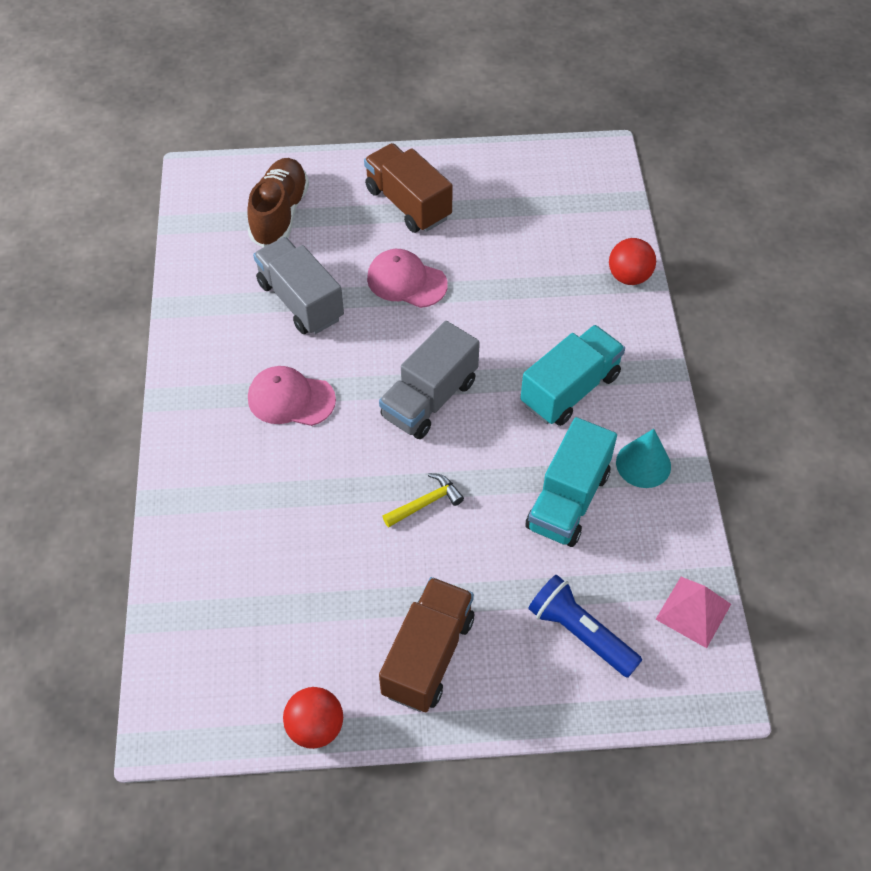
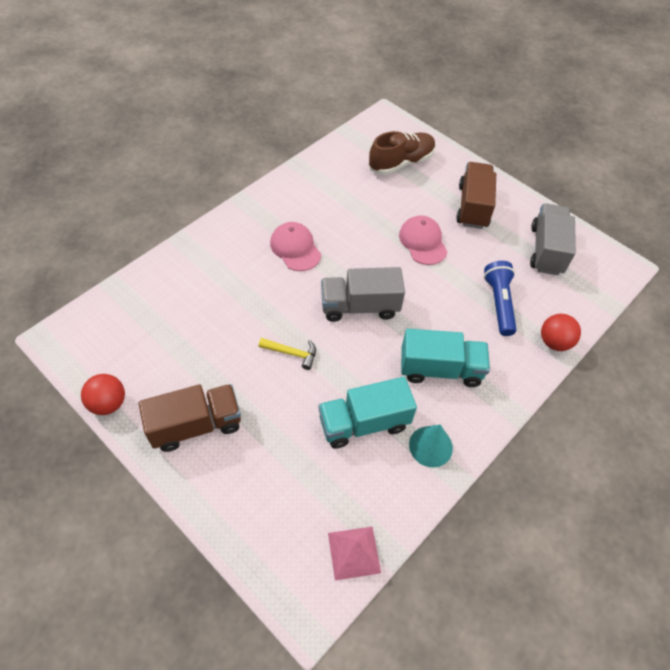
camera: 45 degrees right, 0 degrees up
grey truck [253,237,344,334] -> grey truck moved to [530,204,576,275]
blue flashlight [528,575,642,678] -> blue flashlight moved to [484,261,517,336]

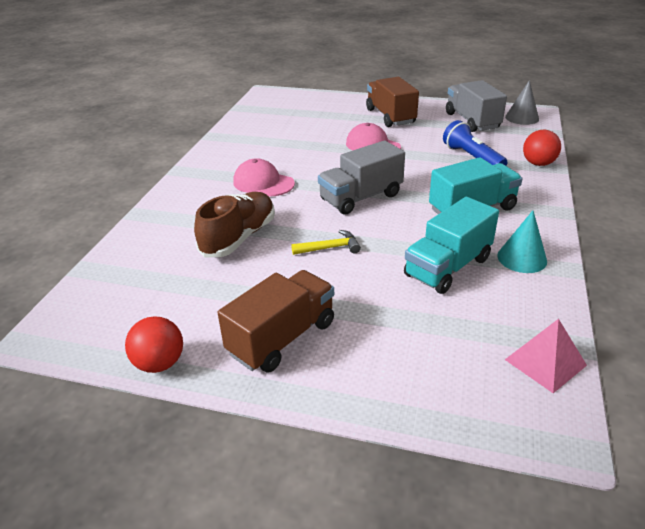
camera: 25 degrees left, 20 degrees down
brown shoe [369,131,436,175] -> brown shoe moved to [194,192,275,257]
none -> grey cone [505,80,539,125]

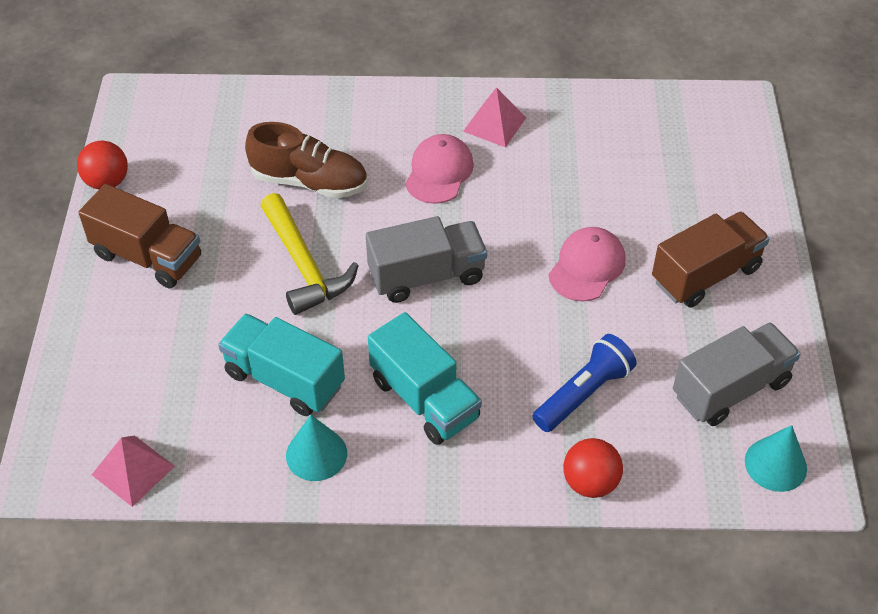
camera: 75 degrees right, 15 degrees up
yellow hammer [291,230,361,255] -> yellow hammer [260,193,359,315], size x1.85
grey truck [318,140,405,215] -> grey truck turned 120 degrees clockwise [366,216,487,303]
grey cone [505,80,539,125] -> turquoise cone [745,425,807,492]
none -> pink pyramid [463,87,526,147]

